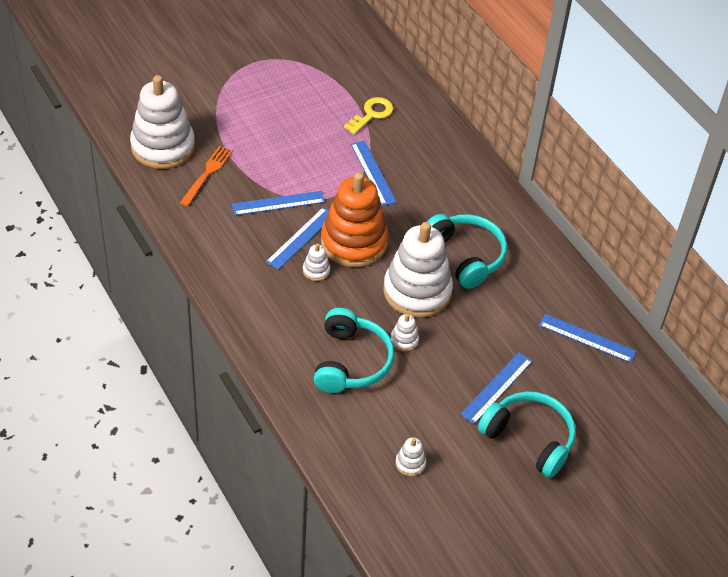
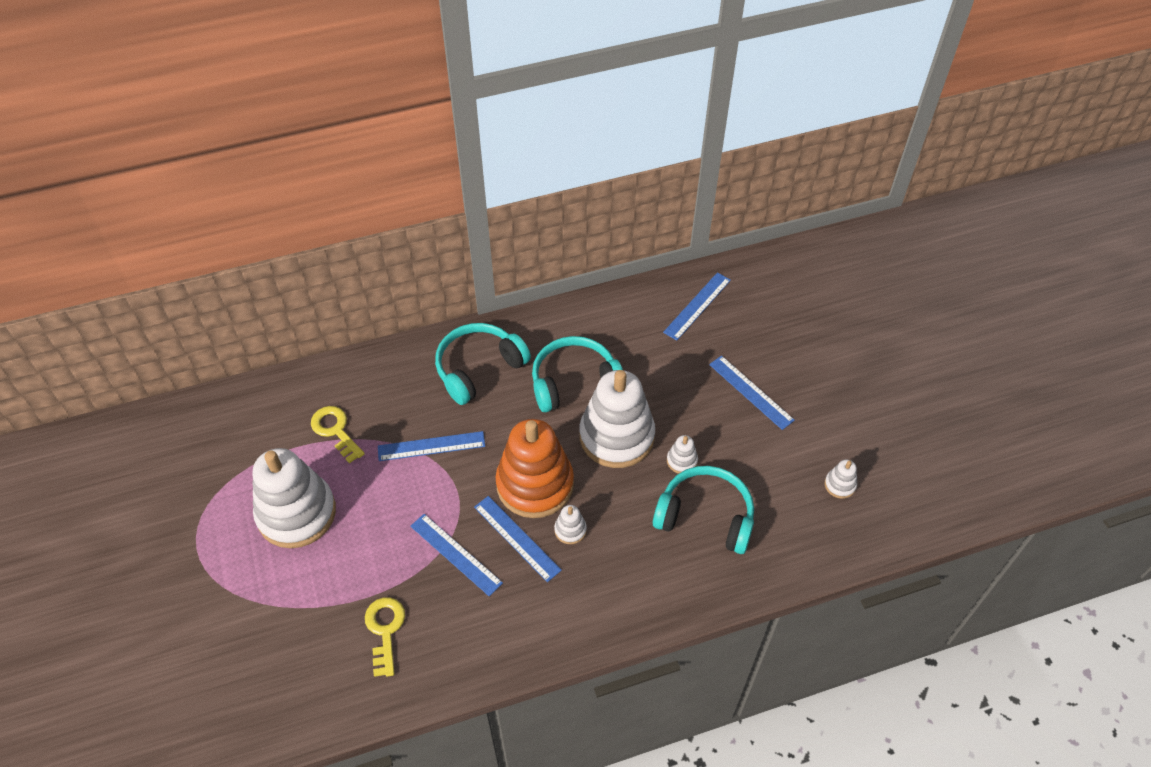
camera: 75 degrees left, 5 degrees up
white stacking toy [130,75,195,169] -> white stacking toy moved to [252,448,336,548]
orange fork [180,146,233,207] -> yellow key [365,598,405,677]
blue ruler [232,191,325,216] -> blue ruler turned 45 degrees counterclockwise [410,514,503,596]
turquoise headphones [478,391,576,478] -> turquoise headphones moved to [435,323,531,405]

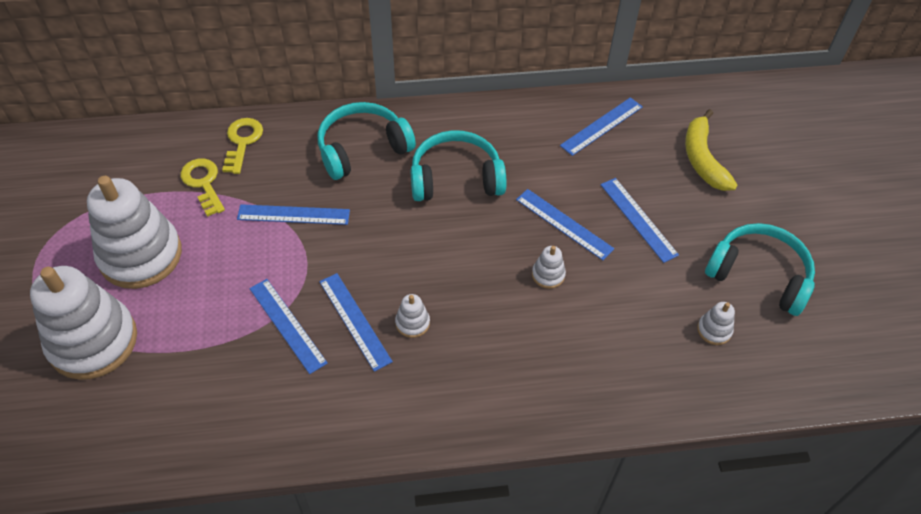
camera: 10 degrees right, 0 degrees up
yellow key [365,598,405,677] -> yellow key moved to [222,118,263,174]
orange stacking toy [496,419,574,518] -> none
white stacking toy [580,370,655,468] -> white stacking toy moved to [30,266,137,380]
turquoise headphones [653,466,754,554] -> turquoise headphones moved to [705,223,815,316]
none -> blue ruler [516,189,614,260]
none -> yellow banana [685,109,738,191]

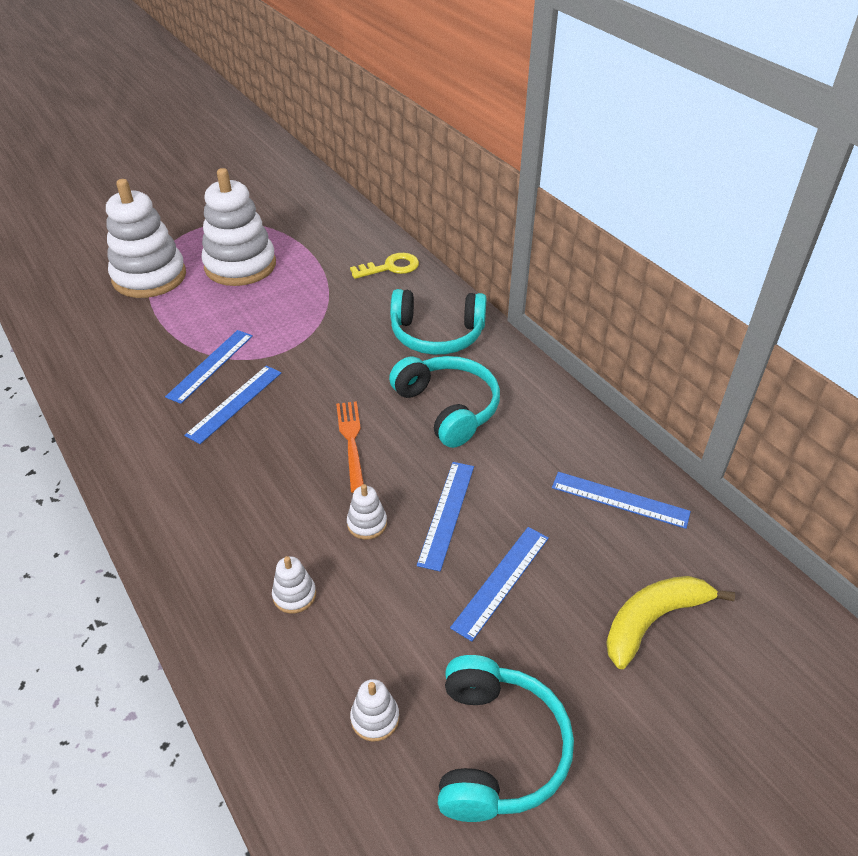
camera: 65 degrees right, 10 degrees down
yellow key [180,159,225,217] -> none
blue ruler [237,204,350,225] -> none
turquoise headphones [318,102,416,180] -> turquoise headphones turned 150 degrees clockwise [390,289,487,355]
white stacking toy [395,294,430,338] -> white stacking toy moved to [272,556,316,613]
none -> orange fork [336,401,364,493]

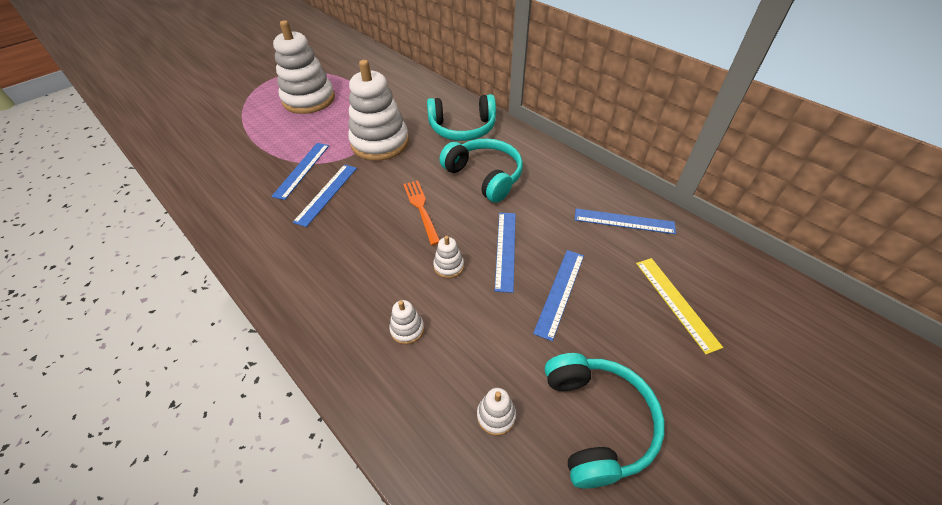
camera: 10 degrees left, 5 degrees up
white stacking toy [106,179,186,298] -> white stacking toy moved to [348,60,409,161]
yellow key [350,253,419,279] -> none
yellow banana [606,576,735,669] -> yellow ruler [636,258,723,354]

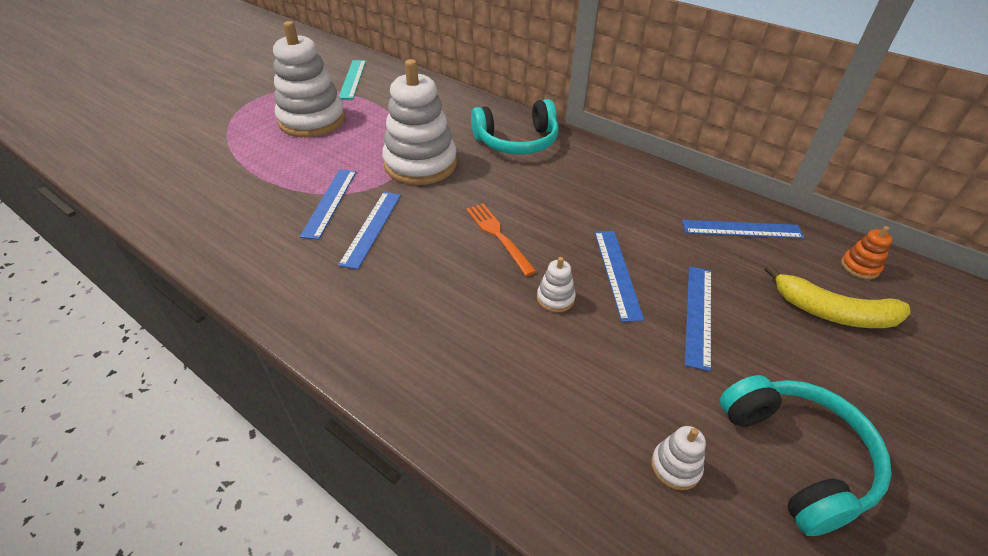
camera: 10 degrees left, 5 degrees down
white stacking toy [389,300,424,344] -> none
turquoise headphones [439,138,523,203] -> none
yellow ruler [636,258,723,354] -> yellow banana [765,264,910,328]
none -> turquoise ruler [339,60,366,99]
none -> orange stacking toy [841,226,892,279]

